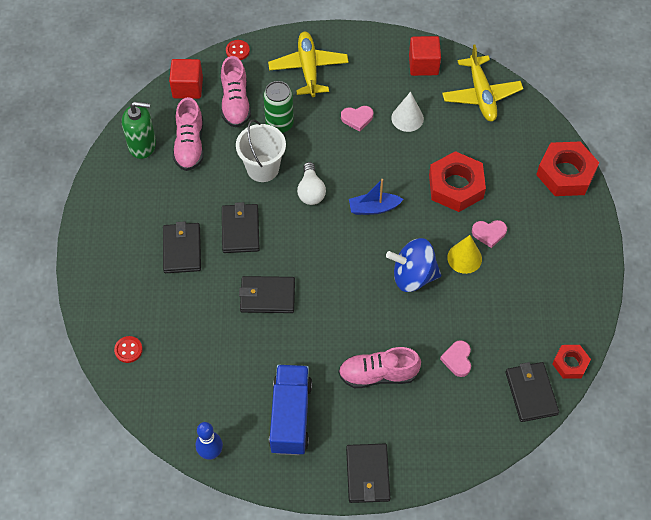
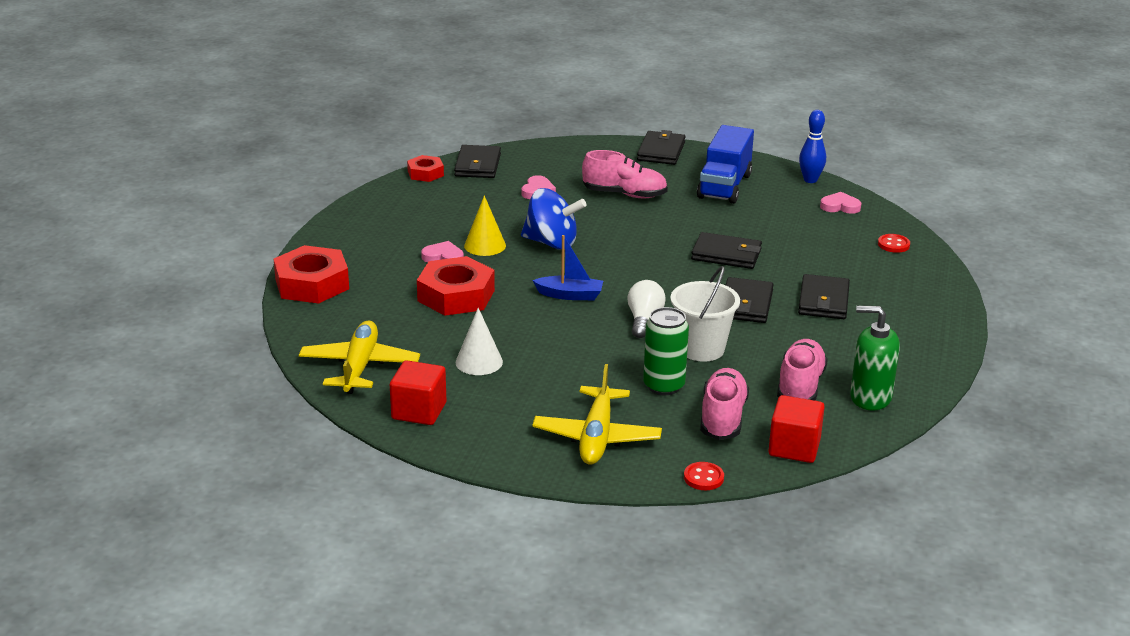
camera: 165 degrees left, 30 degrees down
pink heart [341,106,373,131] -> pink heart moved to [820,192,861,214]

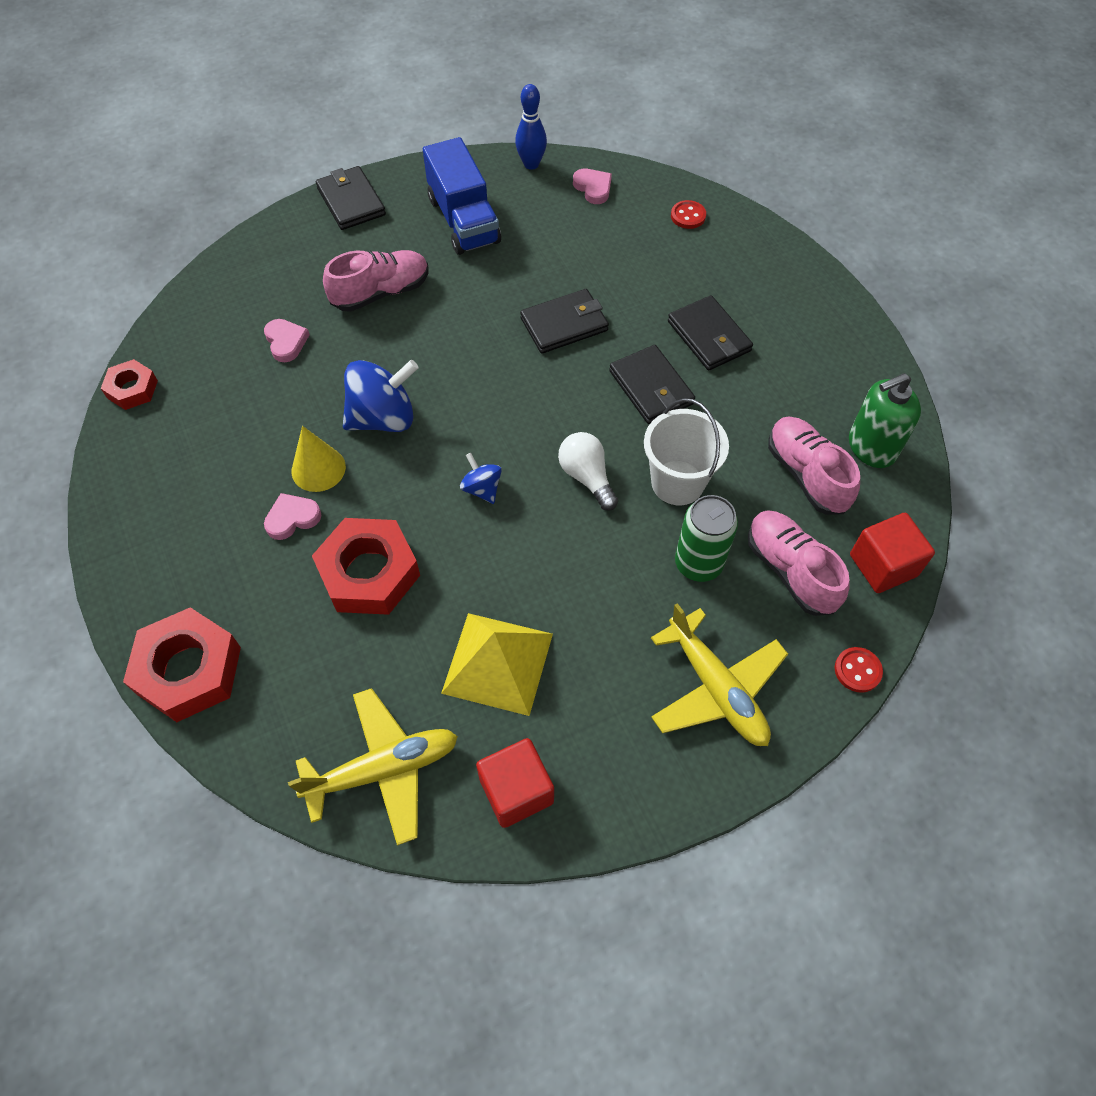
camera: 40 degrees left, 30 degrees up
yellow plane [299,320,420,394] -> yellow plane turned 105 degrees clockwise [288,688,458,846]
black wallet [454,145,501,178] -> none
white cone [456,308,503,375] -> yellow pyramid [441,613,553,716]
blue boat [532,235,603,300] -> blue spinning top [460,453,502,504]
pink heart [820,192,861,214] -> pink heart turned 90 degrees clockwise [573,169,612,204]

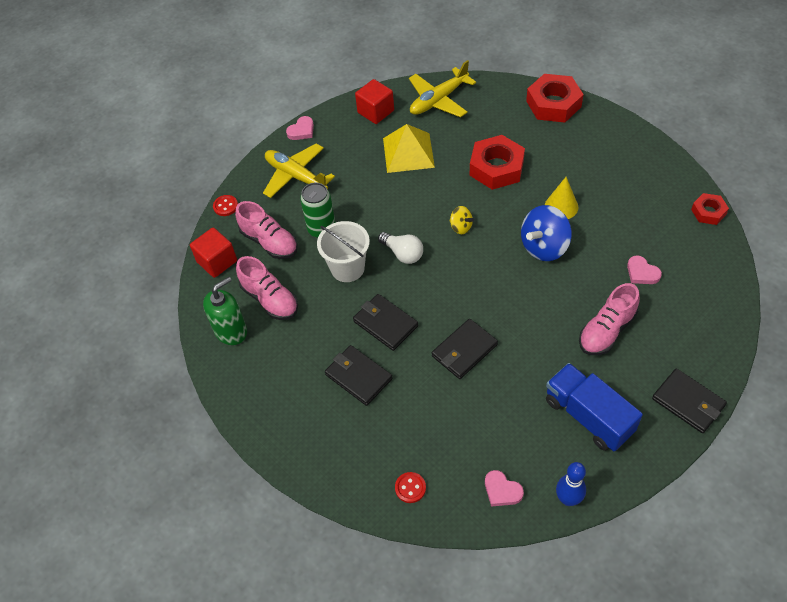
camera: 165 degrees right, 5 degrees down
pink heart [264,493,321,540] -> pink heart moved to [286,116,314,140]
blue spinning top [460,453,502,504] -> yellow spinning top [449,206,474,234]

